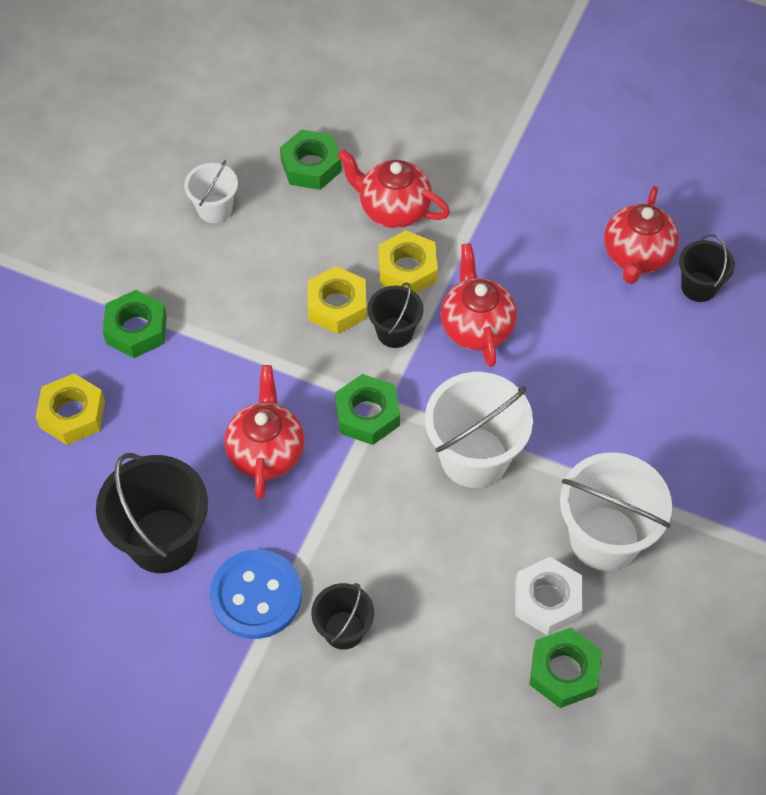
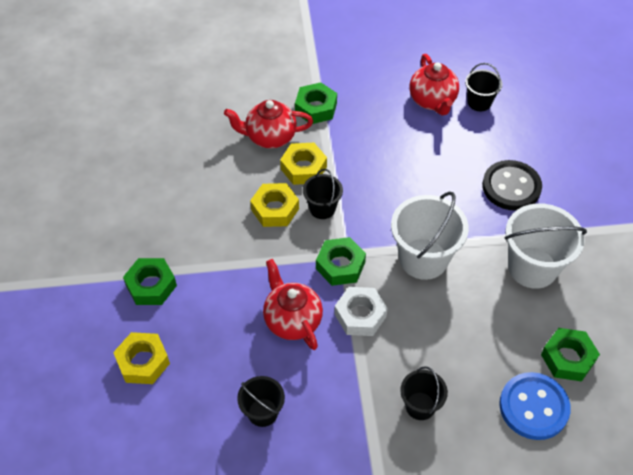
camera: 30 degrees left, 5 degrees down
black bucket [96,453,208,573] -> black bucket [237,376,285,427], size x0.56
white bucket [184,160,238,223] -> none
blue button [210,549,302,639] -> blue button moved to [499,372,571,440]
green nut [280,129,342,190] -> green nut moved to [295,82,337,124]
red teapot [441,243,517,367] -> none
white nut [515,557,583,635] -> white nut moved to [334,287,388,336]
none -> black button [482,160,542,211]

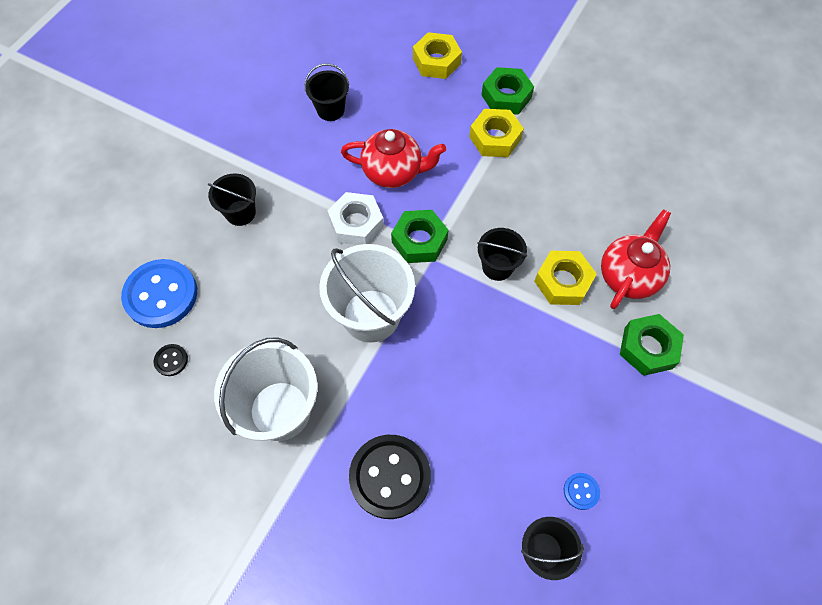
camera: 125 degrees right, 10 degrees up
yellow nut [250,183,299,227] -> yellow nut moved to [469,109,524,157]
red teapot [409,54,459,115] -> blue button [564,473,600,510]
green nut [541,328,600,381] -> black button [154,344,188,376]

